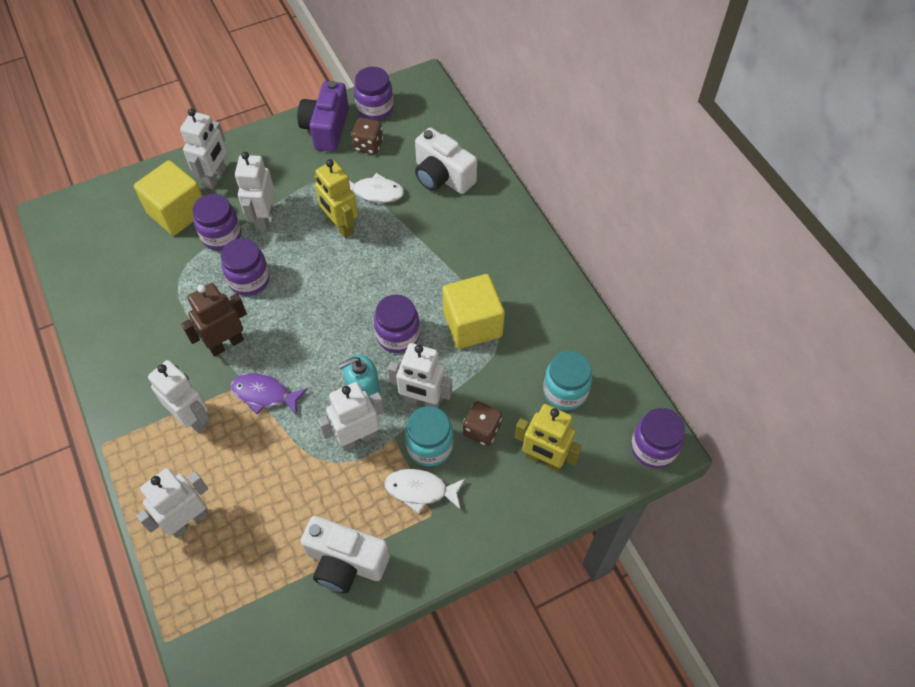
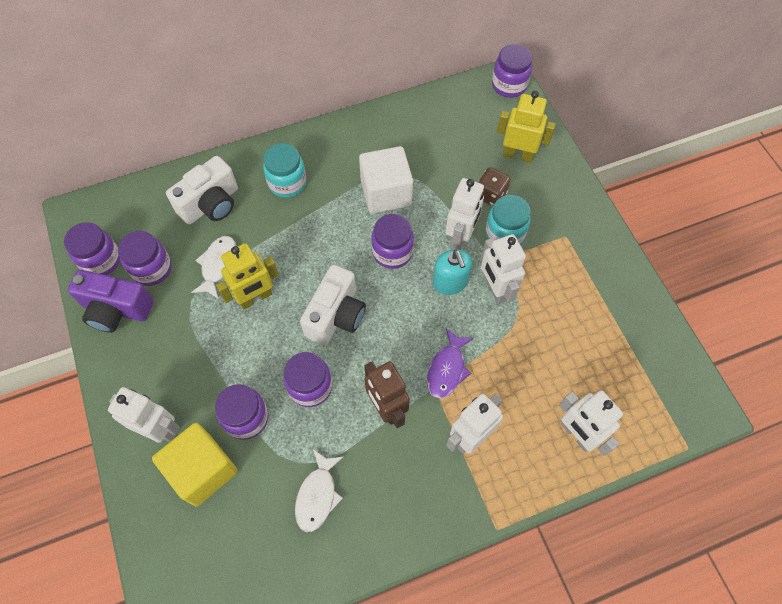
camera: 85 degrees left, 5 degrees up
white robot [235,152,275,231] -> none
white camera [301,516,390,593] -> white camera moved to [300,265,366,345]
brown dice [351,118,383,154] -> purple jar [118,231,172,286]
white fish [384,469,465,514] -> white fish moved to [295,449,343,532]
yellow cube [443,274,505,349] -> white cube [359,146,413,214]
yellow robot [515,404,582,472] -> yellow robot turned 105 degrees counterclockwise [497,91,556,163]
turquoise jar [543,351,592,410] -> turquoise jar moved to [263,143,306,198]

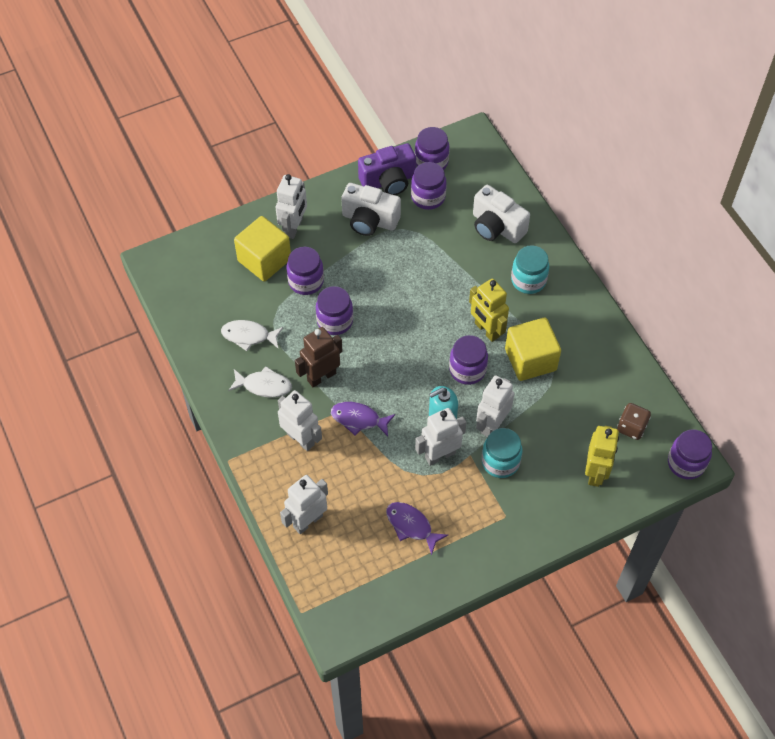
camera: 85 degrees right, 5 degrees down
purple camera [68,270,154,333] -> purple camera turned 120 degrees counterclockwise [358,143,416,195]
white fish [191,236,236,299] -> white fish moved to [228,366,292,398]
yellow robot [216,243,279,309] -> yellow robot moved to [469,278,509,342]
white camera [300,265,366,345] -> white camera moved to [342,183,401,236]
white cube [359,146,413,214] -> yellow cube [505,318,561,381]
white robot [445,178,484,250] -> white robot turned 105 degrees clockwise [476,375,515,437]
brown dice [478,167,511,206] -> brown dice moved to [617,403,651,440]
none -> purple fish [386,502,448,555]

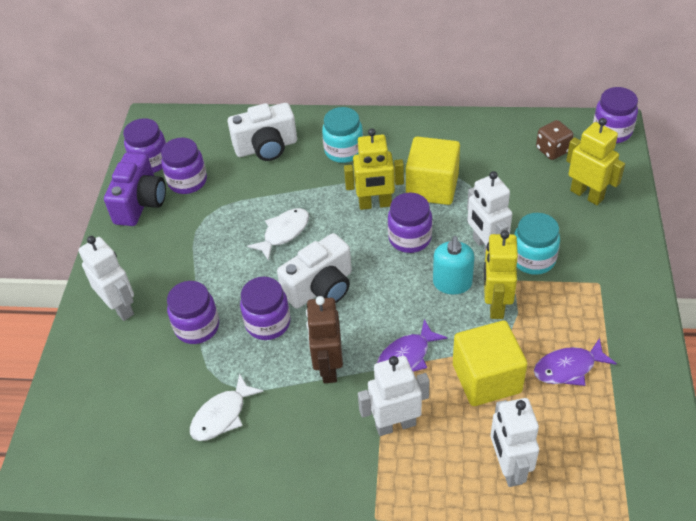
camera: 55 degrees left, 10 degrees down
white fish [228,366,292,398] -> white fish moved to [247,208,309,261]
yellow cube [234,216,291,281] -> yellow cube moved to [453,320,527,406]
white camera [342,183,401,236] -> white camera moved to [277,233,352,309]
white robot [415,408,466,466] -> yellow robot [484,230,518,319]

